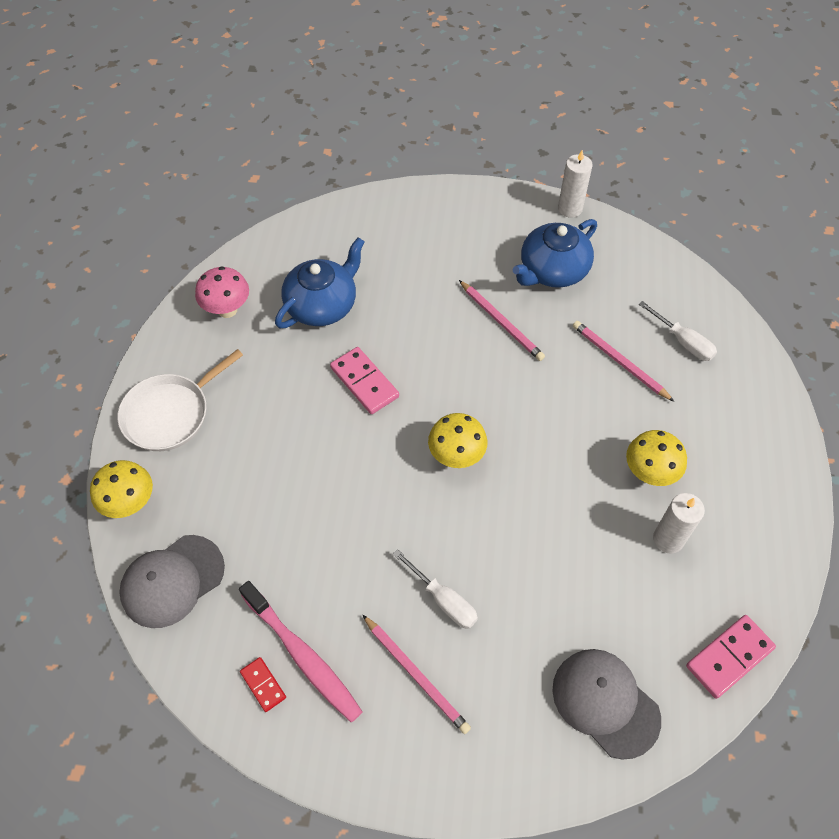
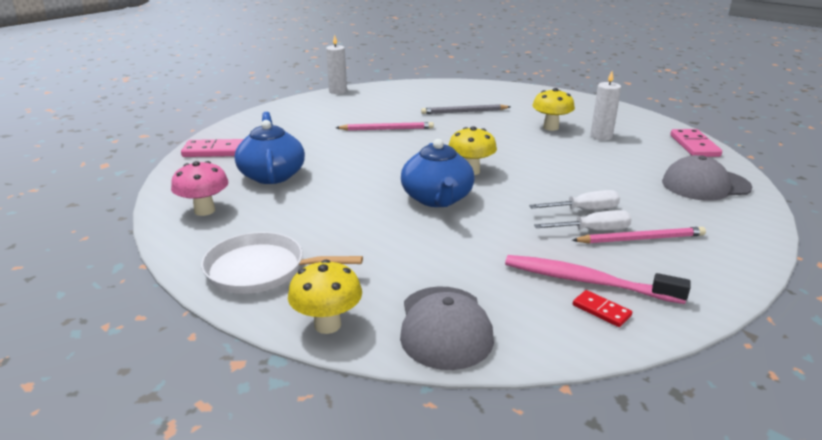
camera: 55 degrees left, 30 degrees down
white pan [117,349,243,451] -> white pan turned 105 degrees clockwise [201,232,363,294]
pink toothbrush [239,581,363,722] -> pink toothbrush turned 150 degrees counterclockwise [505,255,691,304]
red domino [240,657,286,712] -> red domino turned 45 degrees clockwise [573,290,632,327]
pink domino [330,347,399,414] -> pink domino moved to [181,139,244,157]
blue teapot [513,219,597,288] -> blue teapot moved to [401,139,475,207]
pink pencil [573,321,674,402] -> grey pencil [421,104,511,114]
white screwdriver [639,301,717,361] -> white screwdriver moved to [534,210,632,231]

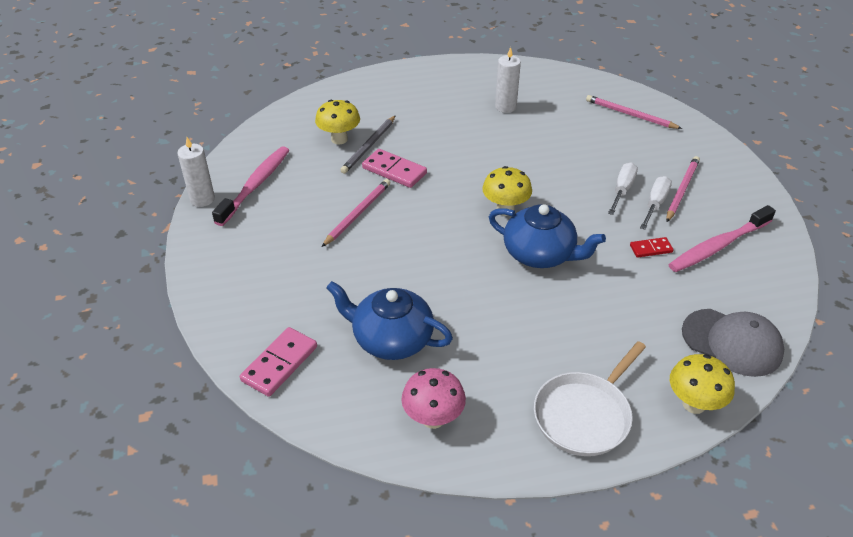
camera: 55 degrees left, 15 degrees up
yellow mushroom [532,88,575,131] -> yellow mushroom moved to [315,100,360,145]
red domino [573,290,632,327] -> red domino moved to [630,237,673,258]
grey cap [662,155,752,201] -> pink pencil [586,95,682,129]
pink domino [670,129,722,157] -> pink domino moved to [362,149,427,188]
none -> pink toothbrush [212,146,289,226]

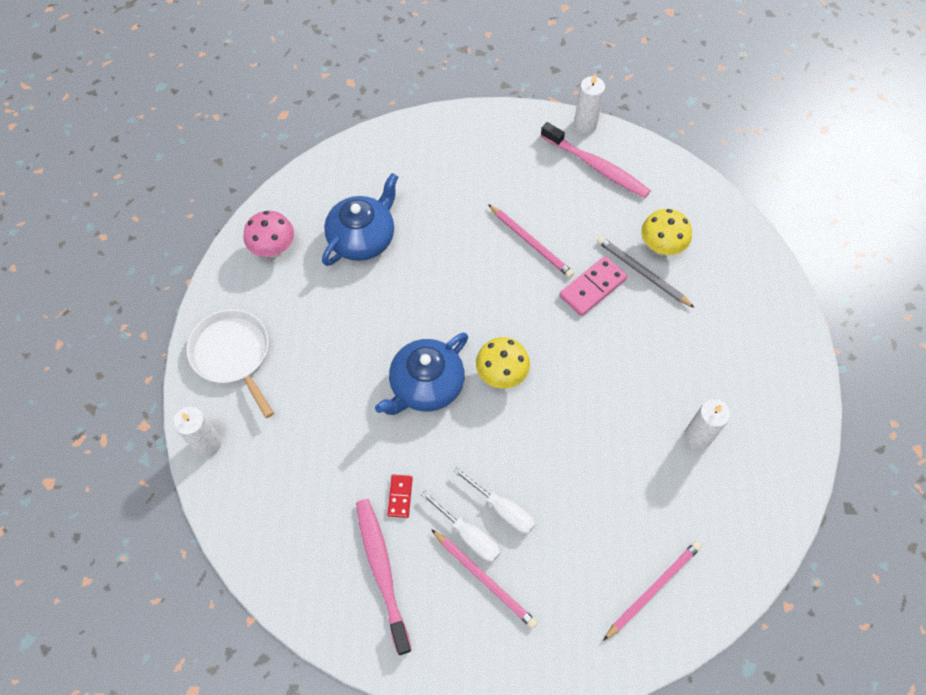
camera: 105 degrees right, 20 degrees up
pink domino [240,327,317,397] -> none
yellow mushroom [670,354,735,414] -> white candle [173,407,221,457]
grey cap [682,309,784,377] -> none

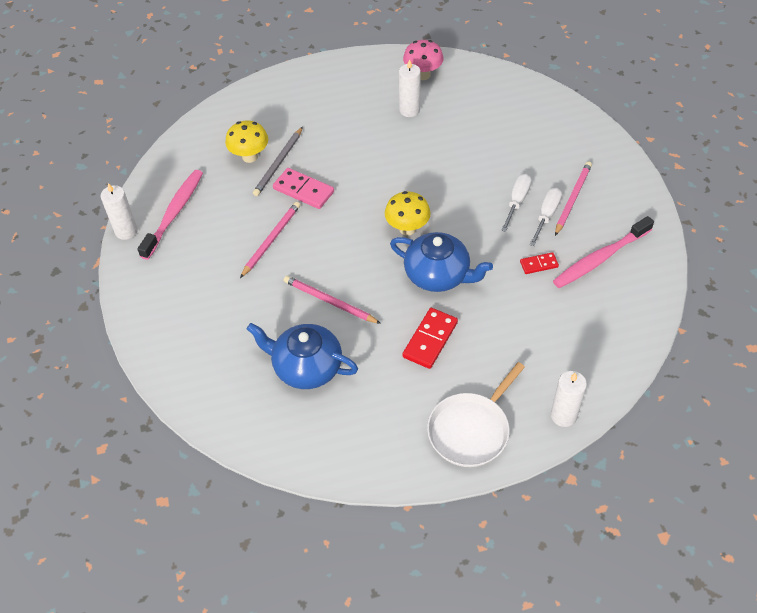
camera: 105 degrees left, 10 degrees down
pink mushroom [244,211,294,257] -> pink mushroom moved to [403,40,443,80]
pink pencil [603,541,701,641] -> pink pencil moved to [284,276,381,324]
none -> red domino [402,308,458,369]

